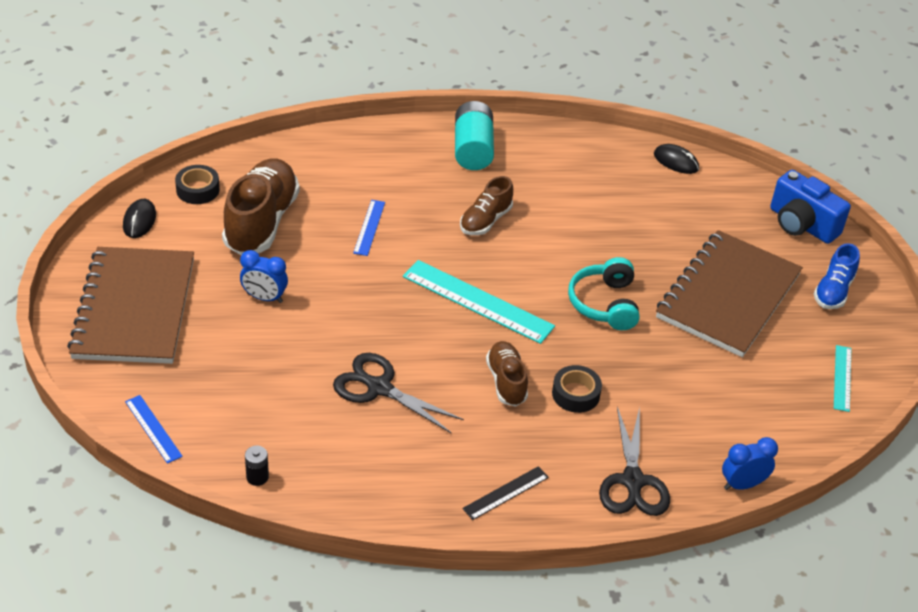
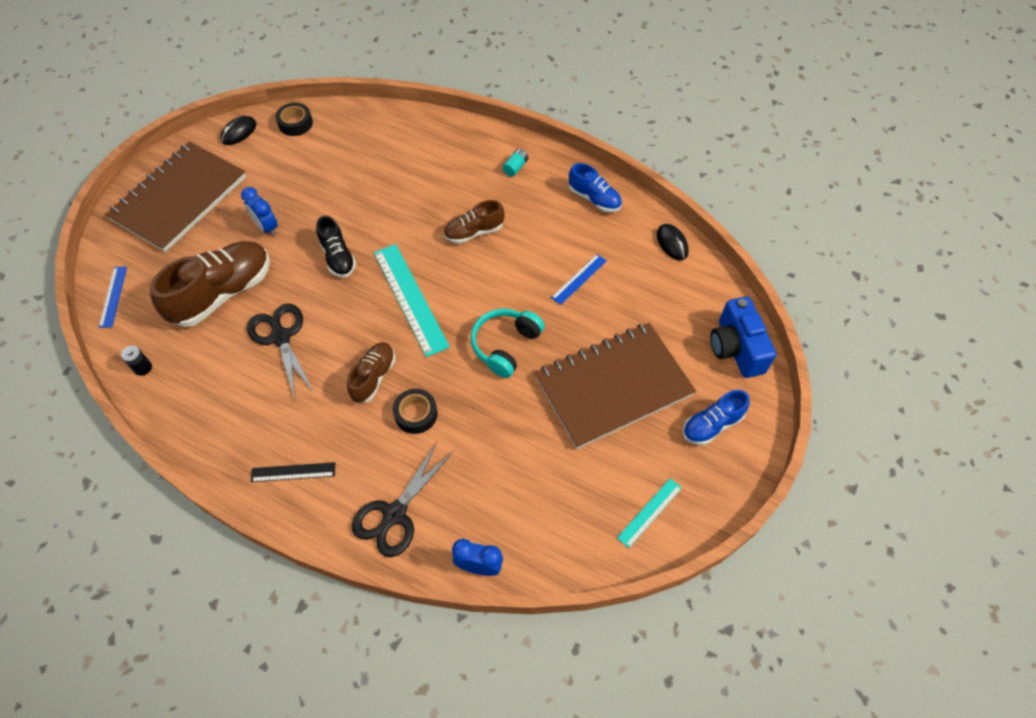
camera: 35 degrees right, 15 degrees up
brown shoe [222,158,300,255] -> brown shoe moved to [150,241,270,327]
blue ruler [353,200,385,256] -> blue ruler moved to [551,254,607,305]
turquoise battery [455,101,494,170] -> turquoise battery [502,149,528,177], size x0.46
none -> black shoe [316,216,356,278]
none -> blue shoe [569,163,622,212]

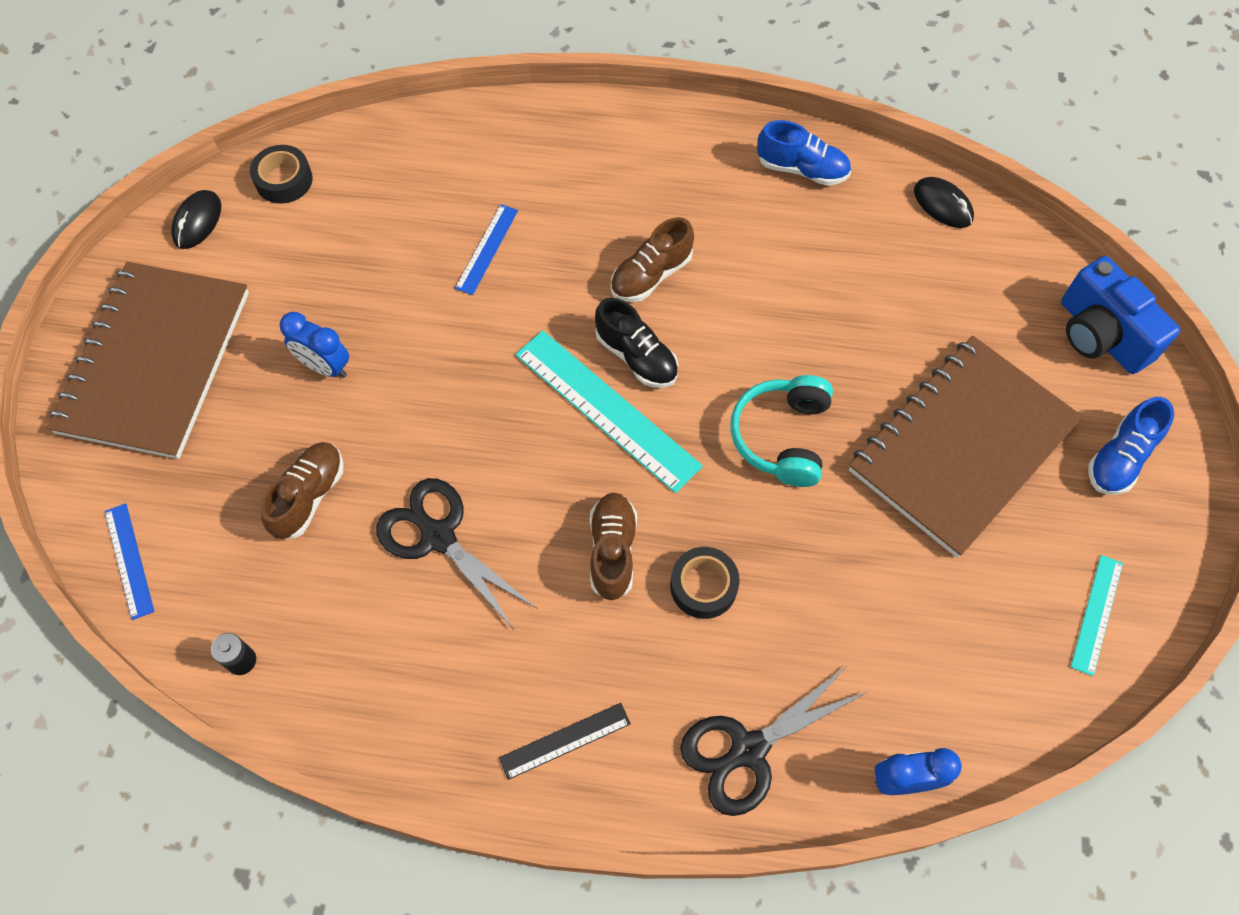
camera: 20 degrees left, 5 degrees up
brown shoe [150,241,270,327] -> brown shoe [261,442,344,539], size x0.56
black shoe [316,216,356,278] -> black shoe moved to [595,298,678,388]
black scissors [352,442,454,557] -> black scissors turned 45 degrees clockwise [680,665,869,816]
turquoise battery [502,149,528,177] -> none
blue ruler [551,254,607,305] -> blue ruler moved to [455,204,518,295]

